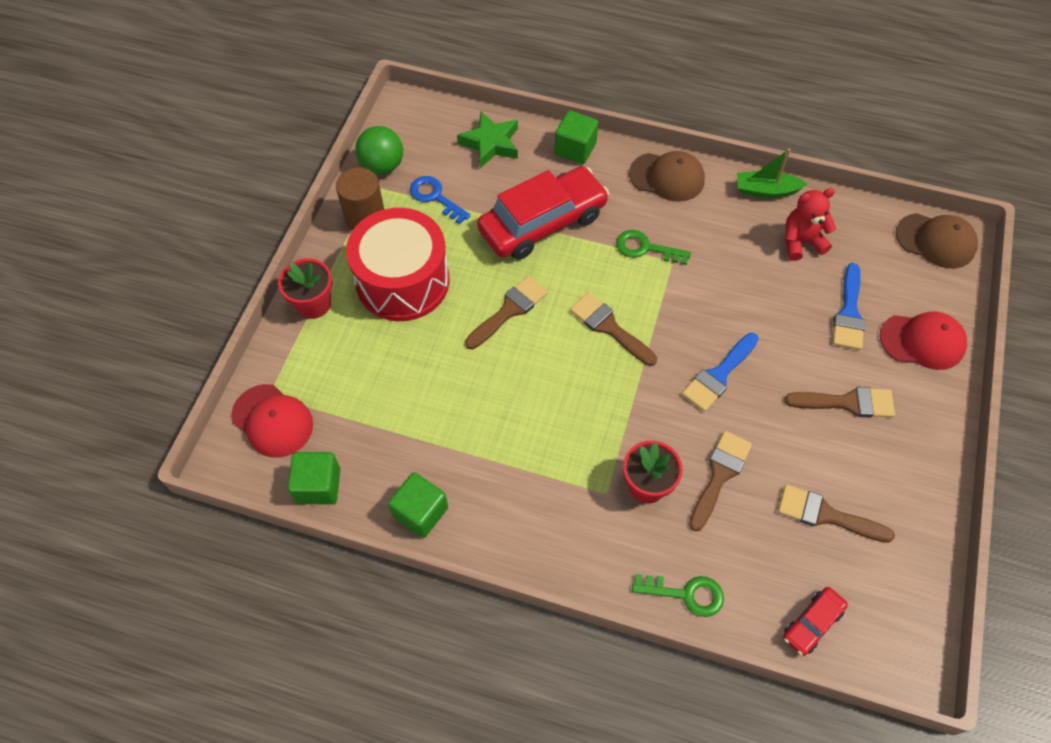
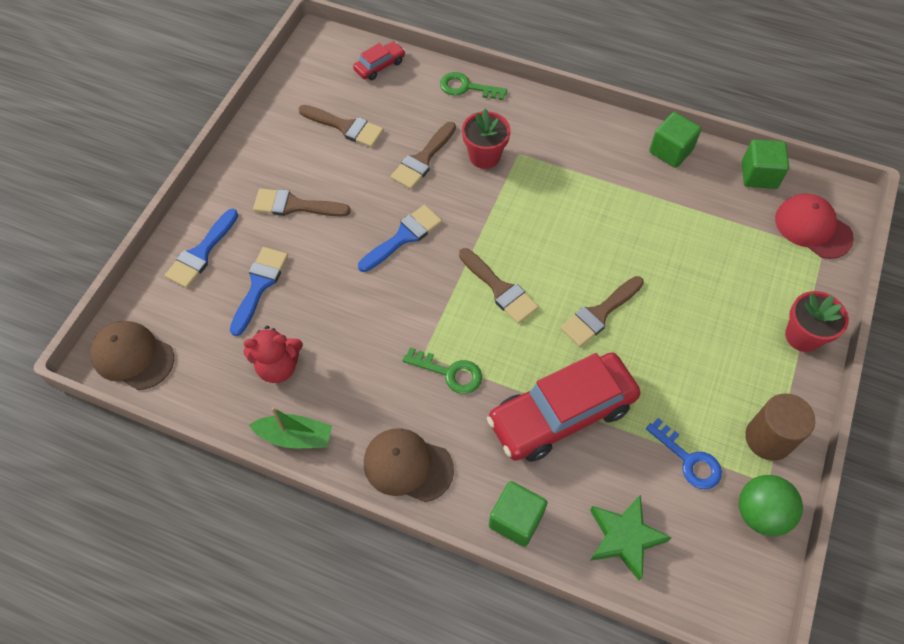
camera: 175 degrees left, 0 degrees up
red drum [346,208,450,321] -> none
red cap [880,312,967,370] -> blue brush [165,209,238,288]

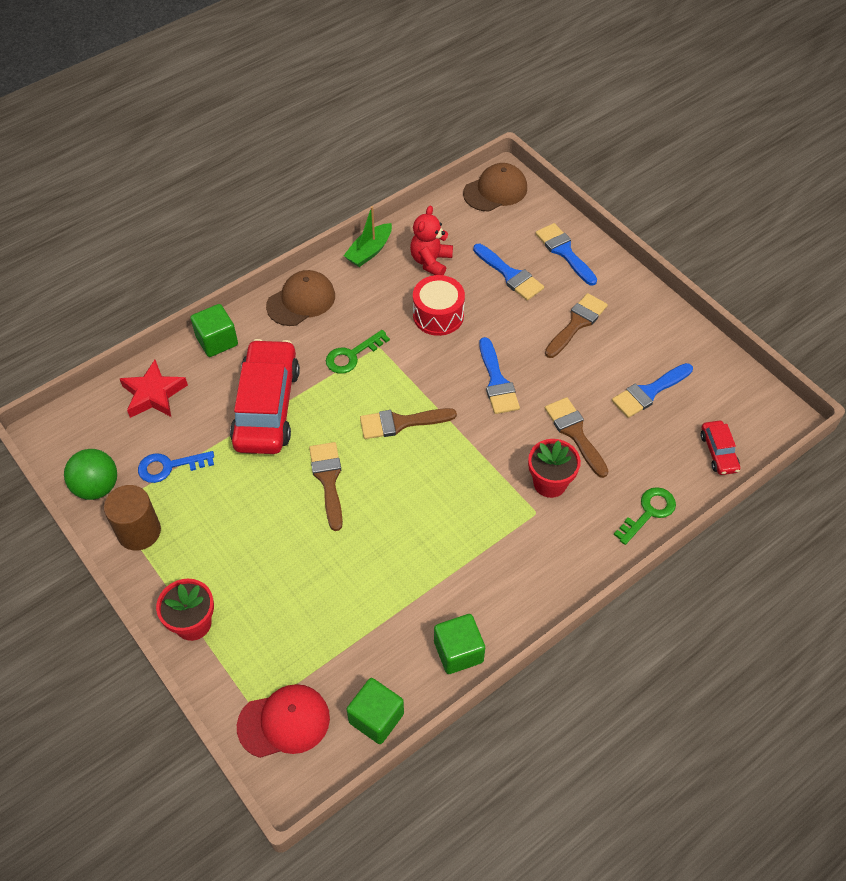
camera: 120 degrees right, 5 degrees down
brown brush [298,105,384,147] -> blue brush [612,363,693,418]
green star [590,494,672,581] -> red star [120,360,188,418]
none -> red drum [413,275,465,336]

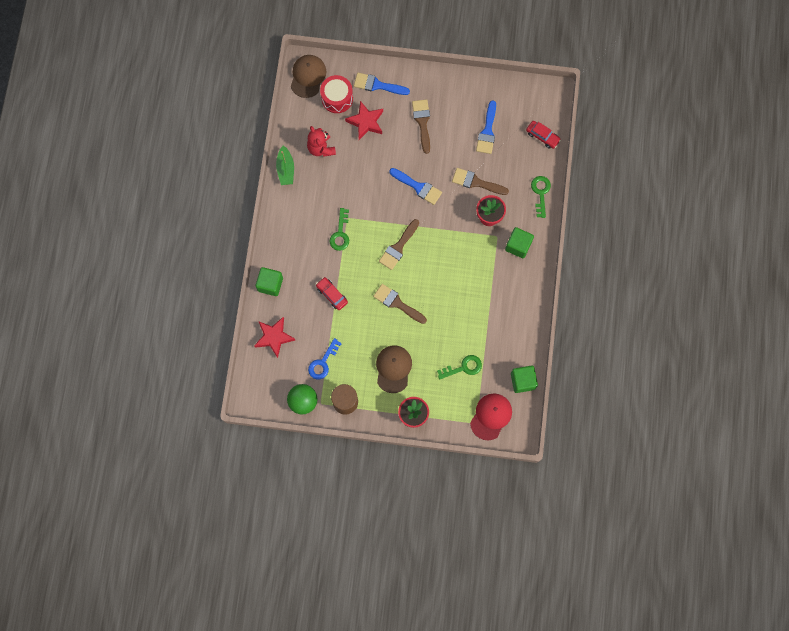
camera: 45 degrees left, 20 degrees up
red car [230,339,300,454] -> red car [316,277,348,310], size x0.45
brown cap [266,270,335,326] -> brown cap moved to [376,345,412,393]
red drum [413,275,465,336] -> red drum moved to [320,75,353,113]
green cube [434,614,485,674] -> green cube moved to [505,227,534,258]
blue brush [473,244,544,301] -> red star [345,101,383,140]
none -> green key [437,355,482,379]

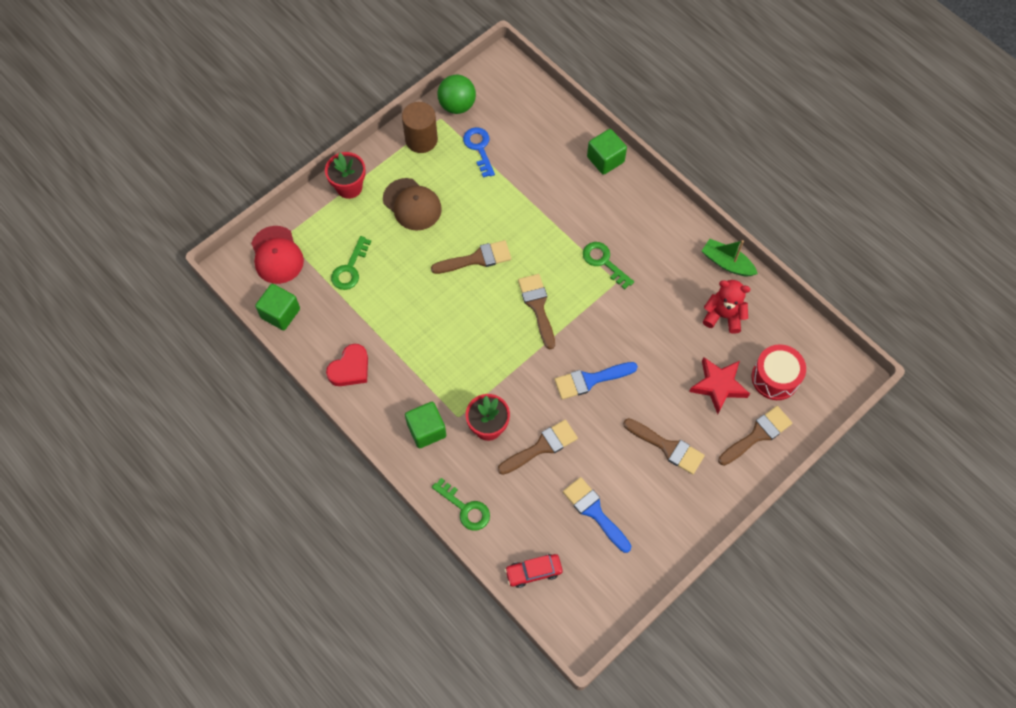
camera: 130 degrees right, 10 degrees down
red star [254,317,295,358] -> none
brown cap [291,55,326,98] -> none
red car [316,277,348,310] -> none
blue brush [354,73,410,95] -> brown brush [718,406,792,466]
none -> red heart [326,344,368,386]

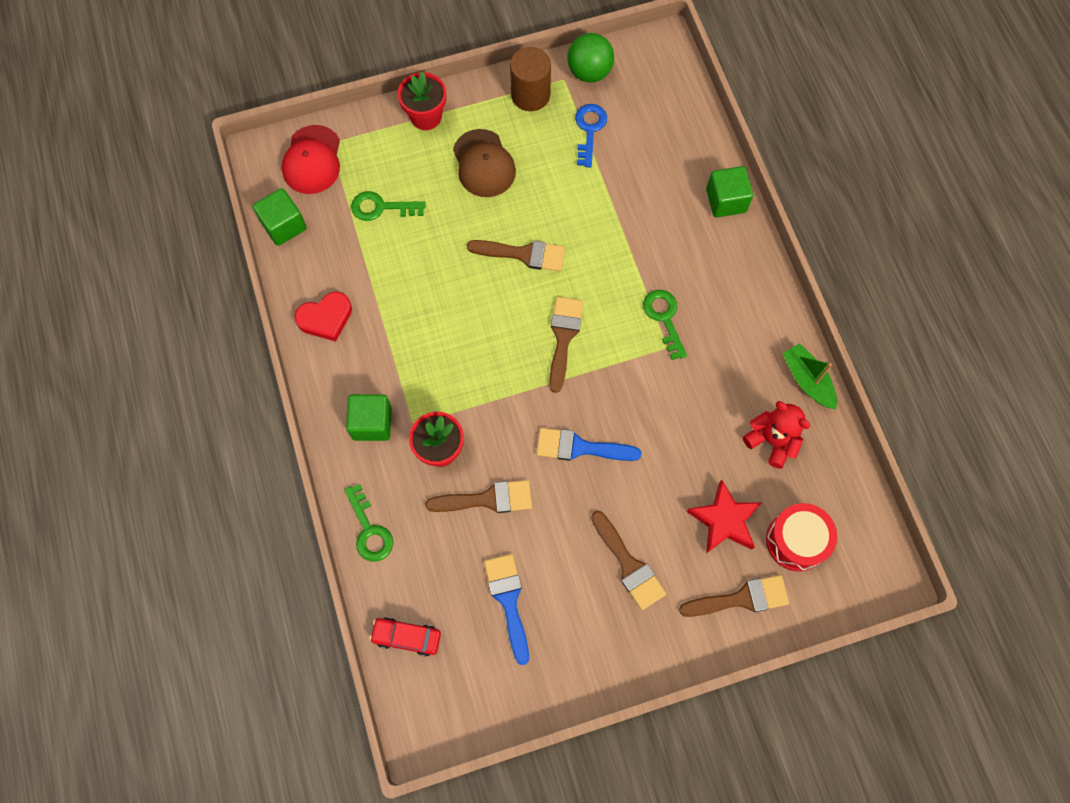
camera: 25 degrees right, 5 degrees up
green key [331,236,371,290] -> green key turned 45 degrees clockwise [351,191,426,221]

